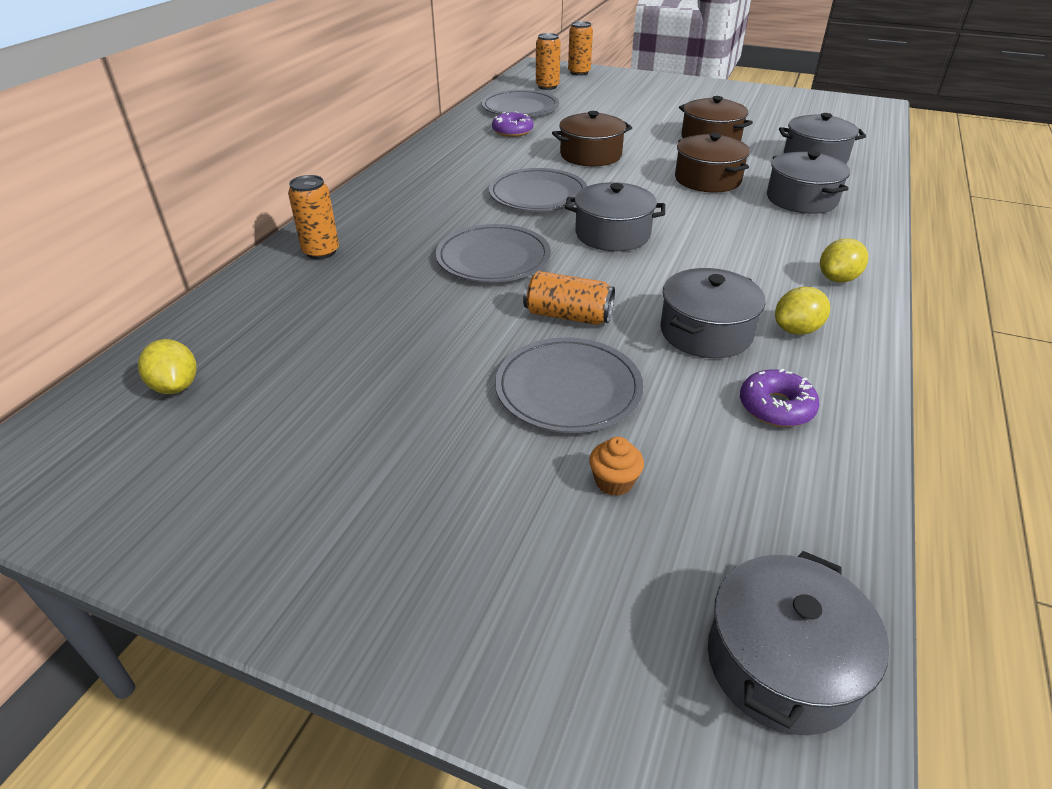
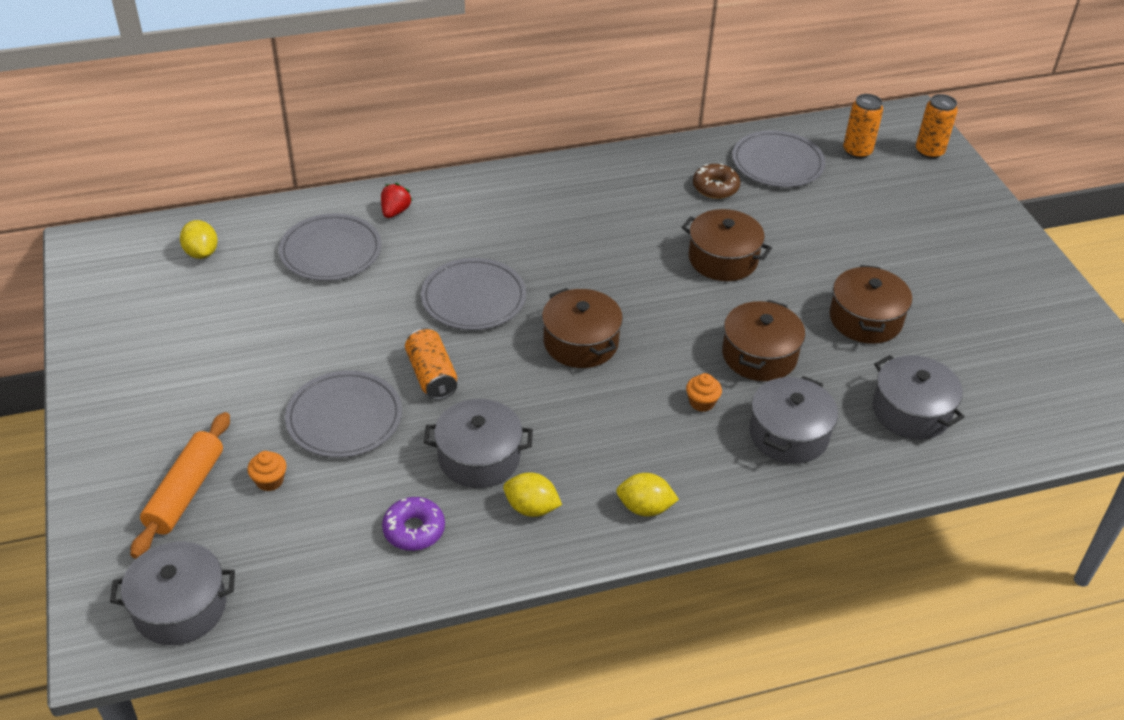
camera: 50 degrees right, 5 degrees up
yellow lemon [138,339,197,394] -> yellow lemon turned 45 degrees counterclockwise [180,220,218,259]
orange can [288,175,339,259] -> red strawberry [381,183,412,218]
grey plate [489,168,587,212] -> grey plate moved to [279,213,382,281]
purple donut [492,112,533,137] -> brown donut [693,163,740,199]
grey pot [565,182,665,251] -> brown pot [542,288,623,368]
none -> orange rolling pin [130,412,230,559]
none -> orange cupcake [686,373,722,412]

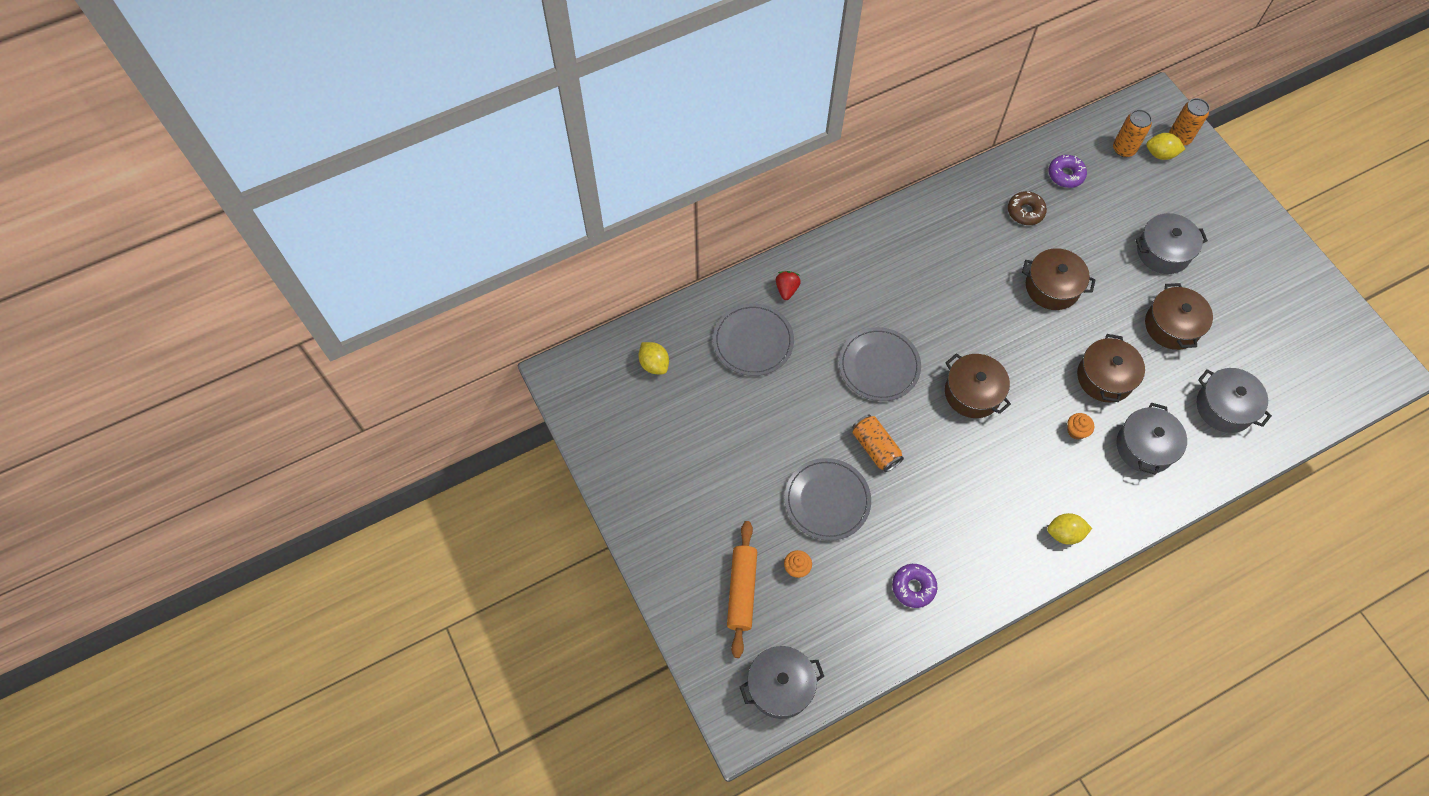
camera: 10 degrees left, 20 degrees up
grey pot [424,399,533,488] -> grey pot moved to [1135,213,1208,274]
yellow lemon [503,472,562,517] -> yellow lemon moved to [1146,133,1185,160]
grey plate [732,130,825,187] -> purple donut [1049,155,1087,188]

